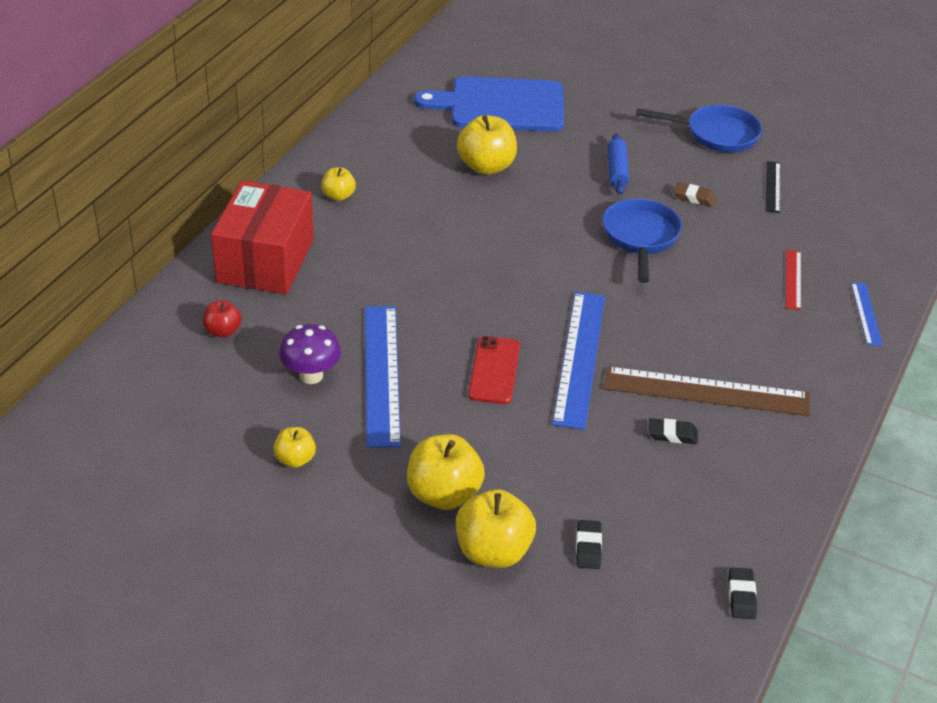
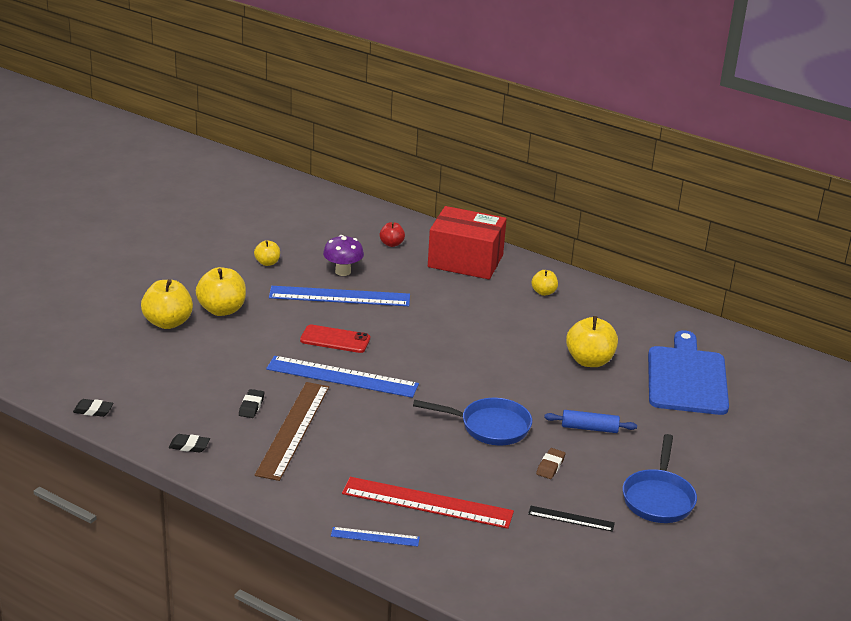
camera: 95 degrees right, 10 degrees down
black eraser [576,520,602,569] -> black eraser moved to [169,434,210,453]
red ruler [786,250,801,310] -> red ruler [342,477,514,529], size x2.01

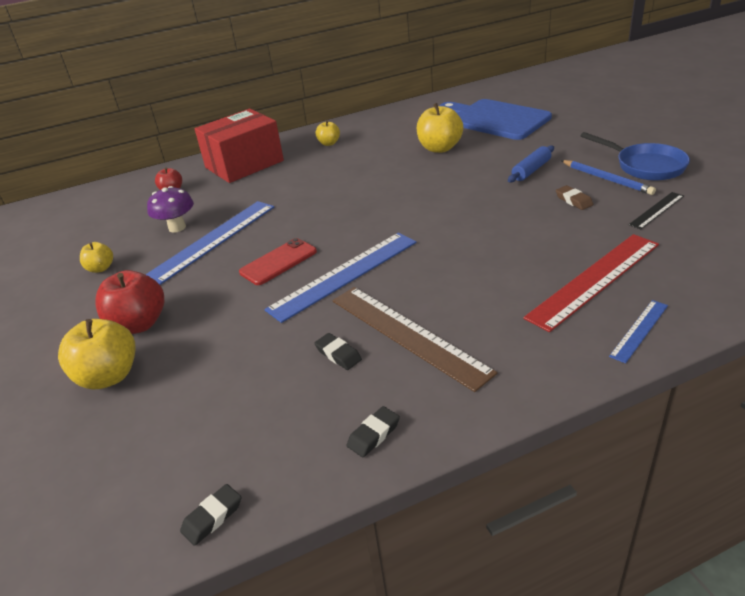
camera: 50 degrees left, 5 degrees up
yellow apple [196,267,246,316] -> red apple [95,270,164,334]
blue pan [413,398,532,445] -> none
none -> blue pencil [561,160,656,195]

